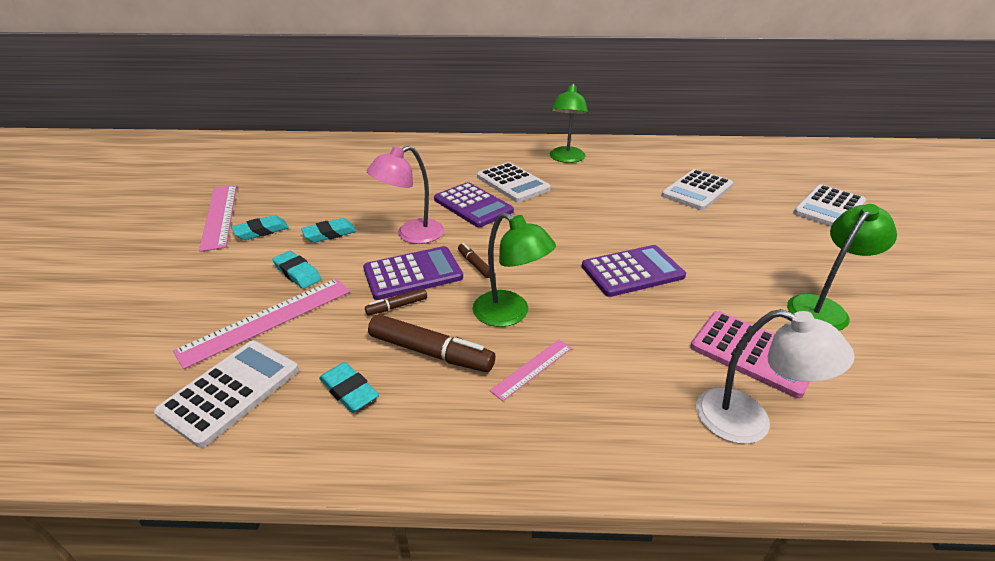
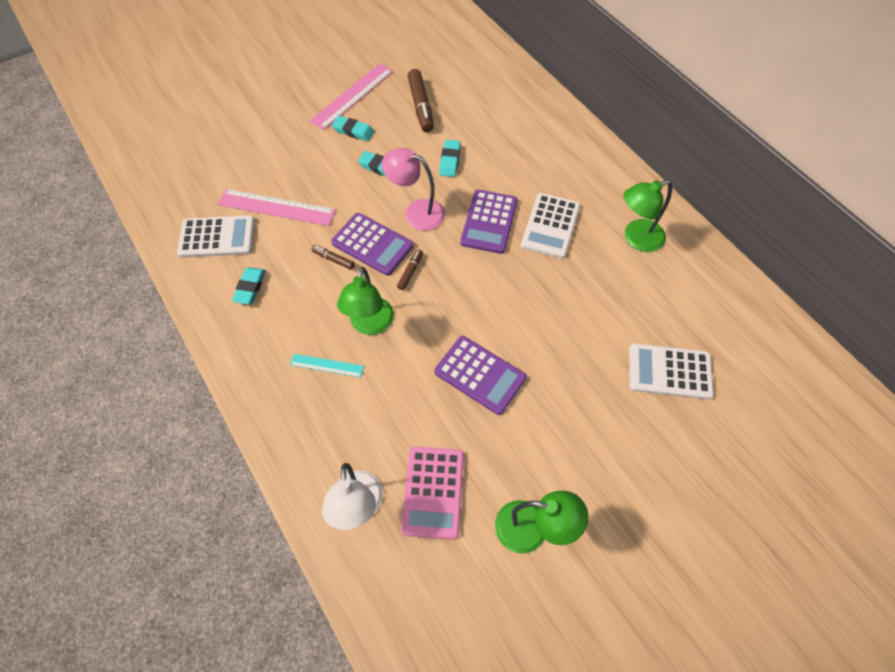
camera: 55 degrees right, 25 degrees up
turquoise eraser [272,251,321,289] -> turquoise eraser moved to [439,140,461,177]
brown marker [368,314,495,372] -> brown marker moved to [408,69,434,132]
pink ruler [490,339,572,401] -> turquoise ruler [290,354,364,378]
white calculator [793,184,866,226] -> none

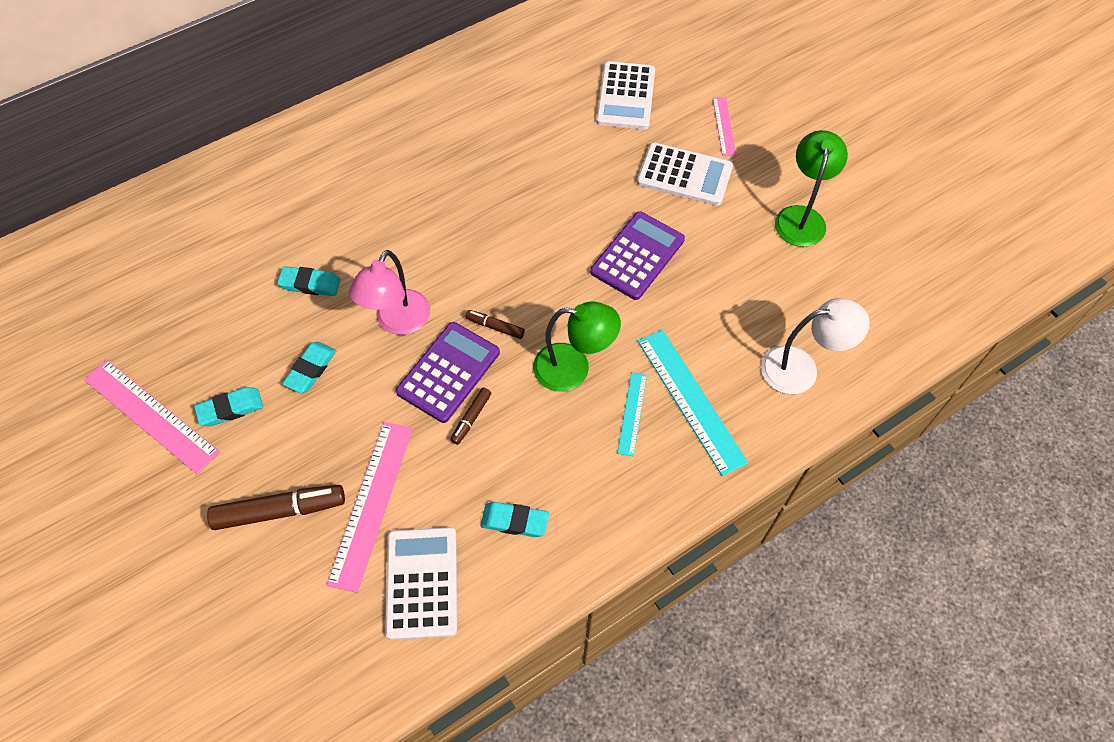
camera: 90 degrees left, 0 degrees up
turquoise eraser [332,116,375,141] -> turquoise eraser turned 45 degrees clockwise [194,387,263,426]
pink calculator [401,446,464,540] -> none
brown marker [408,69,434,132] -> brown marker moved to [207,485,345,530]
purple calculator [460,190,518,254] -> none
white calculator [521,193,580,259] -> white calculator moved to [637,142,733,206]
green lamp [624,180,672,252] -> none
none -> turquoise ruler [638,330,748,476]
none -> pink ruler [713,97,736,156]

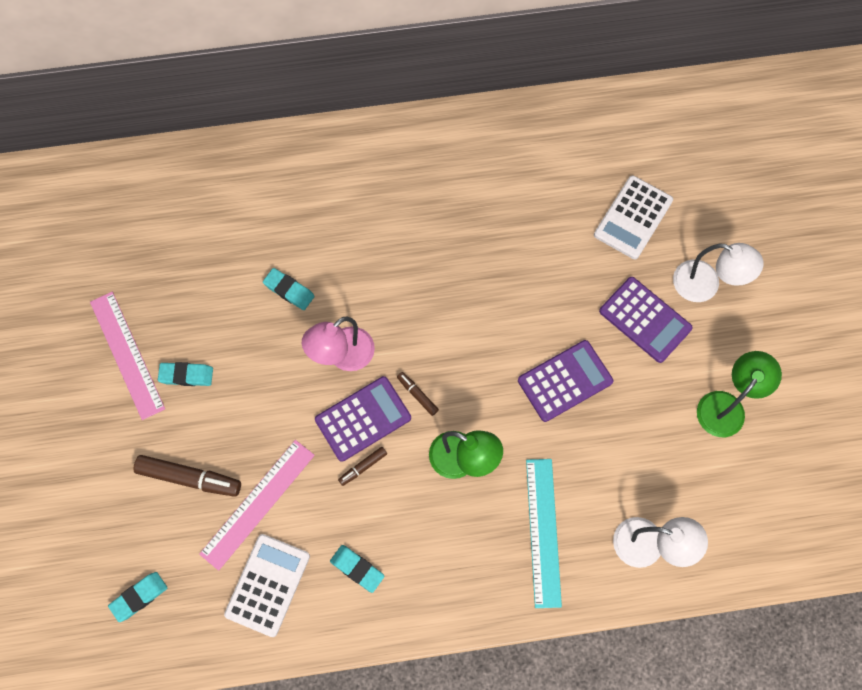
camera: 25 degrees right, 10 degrees up
turquoise eraser [282,342,336,393] -> turquoise eraser moved to [108,572,167,622]
turquoise ruler [617,372,647,456] -> none
white calculator [637,142,733,206] -> purple calculator [599,277,693,363]
pink ruler [713,97,736,156] -> white lamp [673,243,764,302]

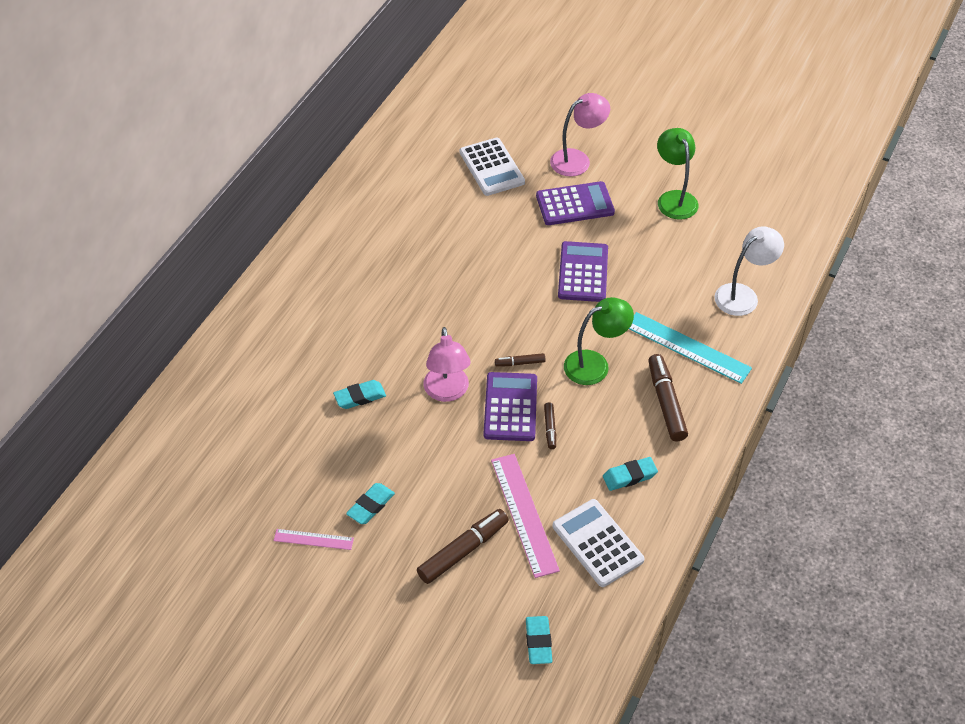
camera: 55 degrees left, 20 degrees down
pink ruler [90,292,165,420] -> pink ruler [274,529,354,550], size x0.54
white lamp [673,243,764,302] -> pink lamp [550,93,610,177]
none -> brown marker [648,354,688,441]

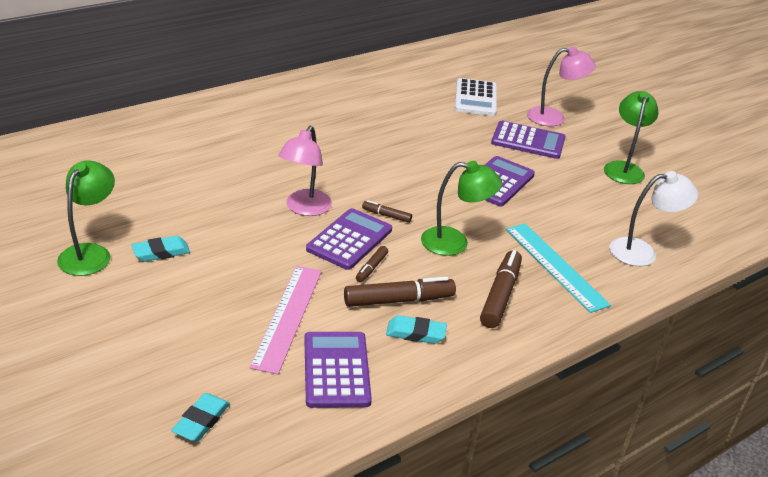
camera: 25 degrees right, 15 degrees down
pink ruler [274,529,354,550] -> green lamp [57,160,115,276]
turquoise eraser [333,380,386,409] -> none
brown marker [417,509,508,584] -> brown marker moved to [344,277,456,307]
white calculator [553,499,645,587] -> purple calculator [304,332,372,408]

